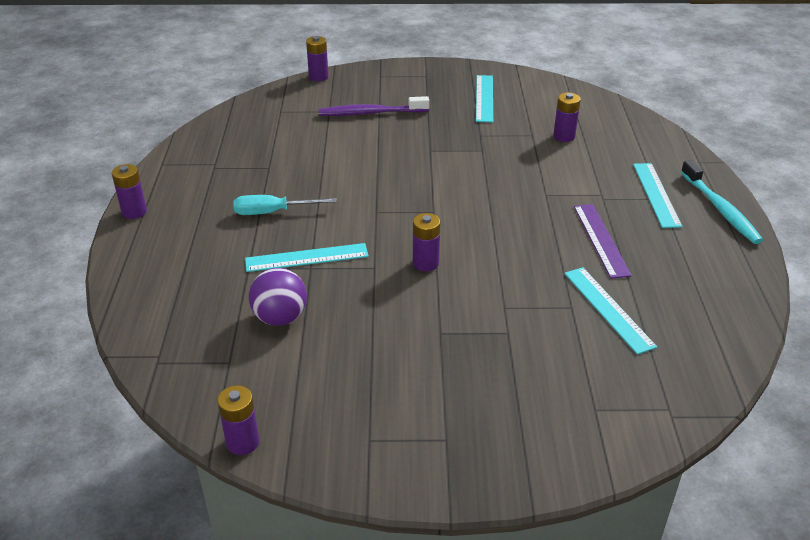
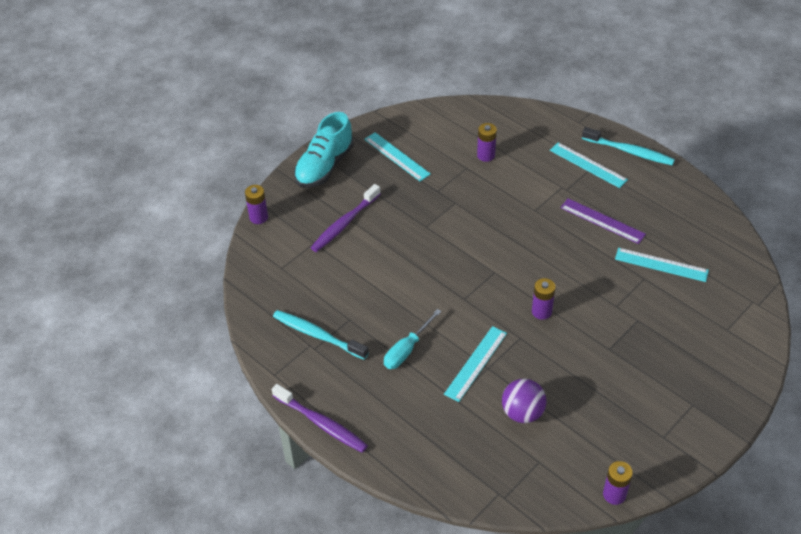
camera: 45 degrees left, 10 degrees up
purple battery [112,164,147,219] -> purple toothbrush [272,384,368,453]
none -> turquoise toothbrush [273,310,369,360]
none -> turquoise shoe [294,112,354,188]

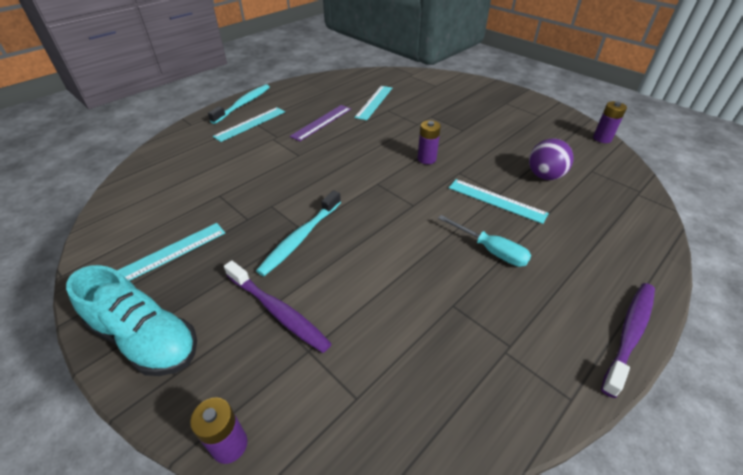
camera: 90 degrees left, 5 degrees down
turquoise toothbrush [273,310,369,360] -> turquoise toothbrush moved to [256,191,341,276]
purple battery [477,123,497,162] -> none

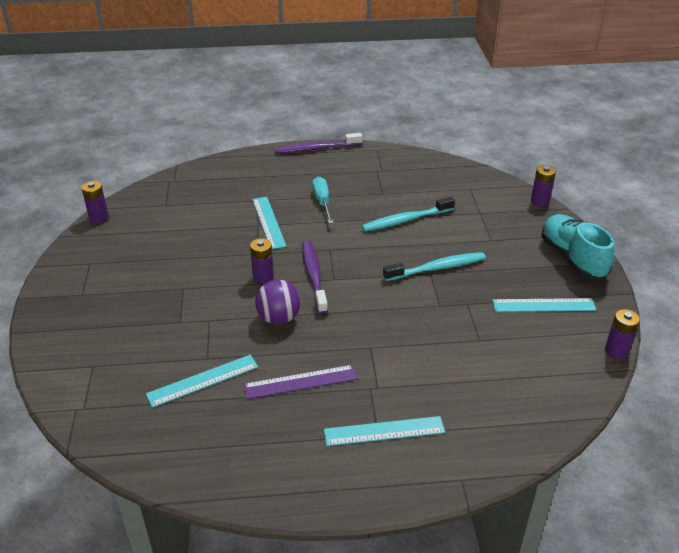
camera: 140 degrees left, 5 degrees down
turquoise toothbrush [208,84,270,124] -> turquoise toothbrush moved to [362,197,455,231]
purple toothbrush [224,260,332,353] -> purple toothbrush moved to [302,240,328,314]
purple ball [529,139,573,180] -> purple ball moved to [255,280,300,325]
none -> purple battery [605,309,640,359]

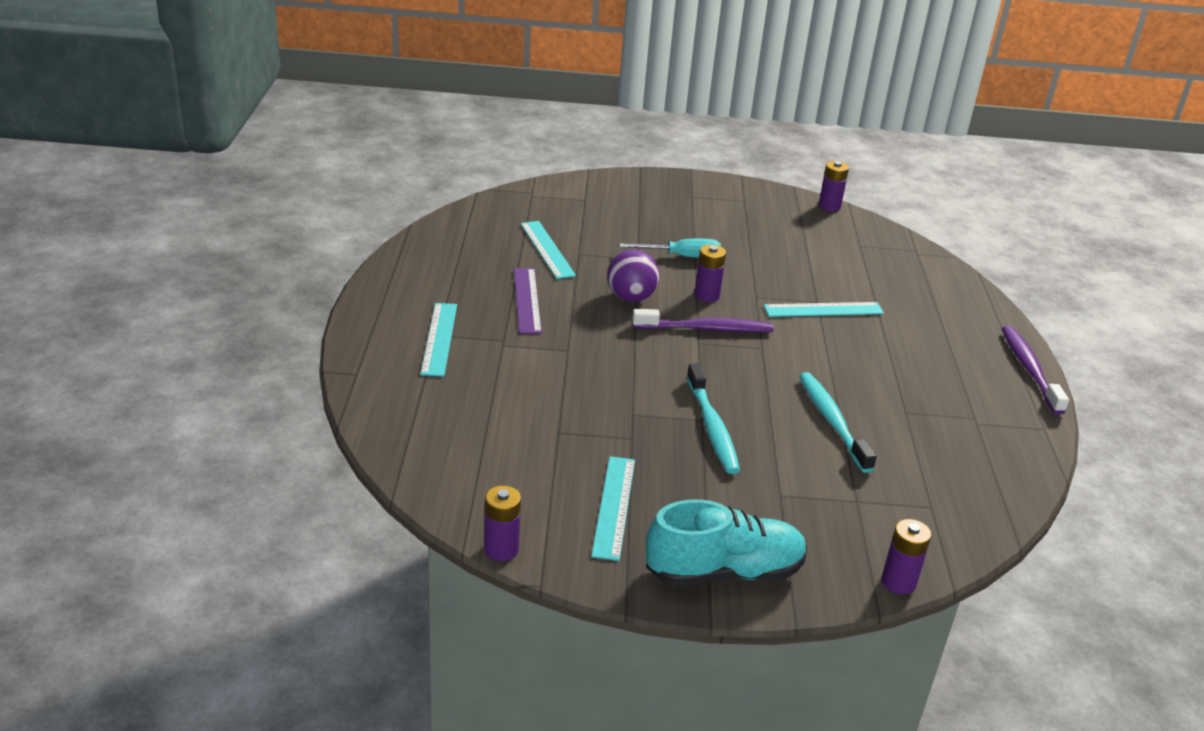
camera: 95 degrees right, 5 degrees down
turquoise screwdriver [312,177,334,224] -> turquoise screwdriver moved to [620,239,721,258]

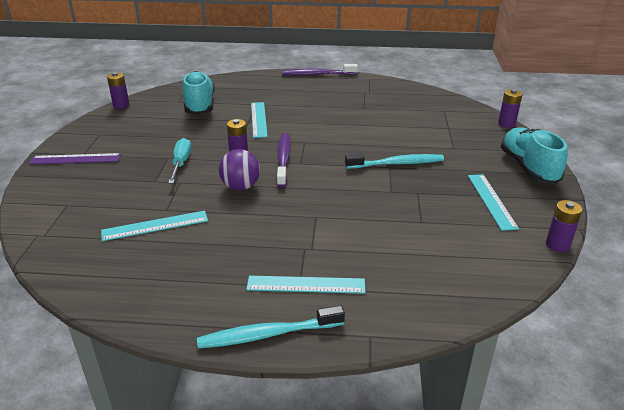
camera: 85 degrees left, 0 degrees up
purple ruler [514,268,542,334] -> purple ruler moved to [29,153,121,165]
turquoise ruler [591,456,635,561] -> turquoise ruler turned 75 degrees clockwise [468,174,519,231]
turquoise toothbrush [799,372,877,473] -> turquoise toothbrush moved to [197,306,345,349]
none -> turquoise shoe [183,71,215,115]

